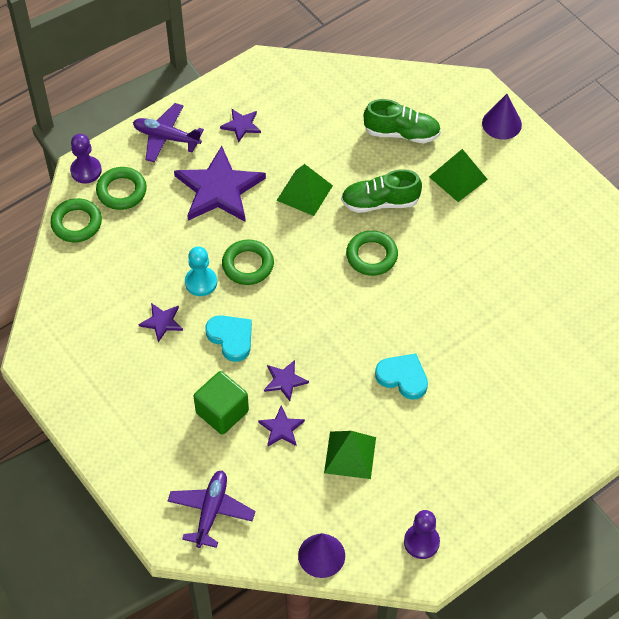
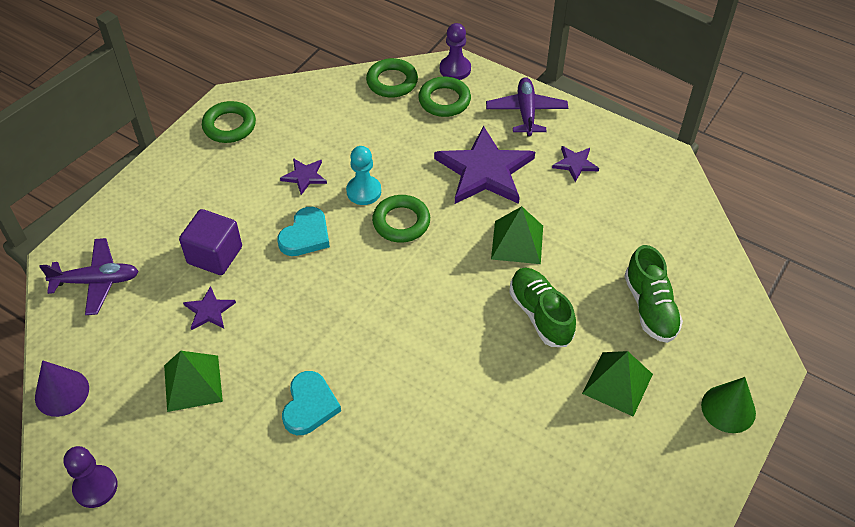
camera: 70 degrees right, 5 degrees down
green cube [194,371,249,435] -> purple cube [179,209,242,275]
purple star [264,360,309,401] -> none
green ring [346,230,398,276] -> green ring moved to [202,101,256,143]
purple cone [482,94,522,140] -> green cone [701,377,756,433]

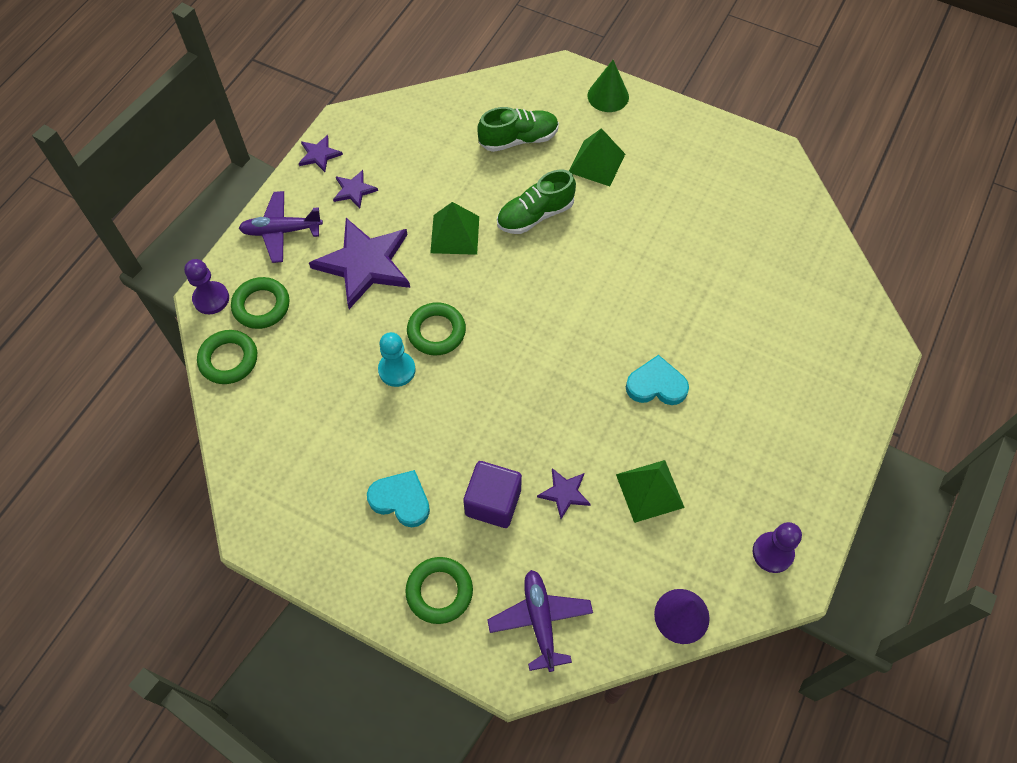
camera: 95 degrees left, 10 degrees up
green ring [202,101,256,143] -> green ring moved to [405,557,473,624]
turquoise heart [277,207,330,256] -> turquoise heart moved to [367,470,430,527]
purple star [280,158,327,195] -> purple star moved to [299,135,343,172]

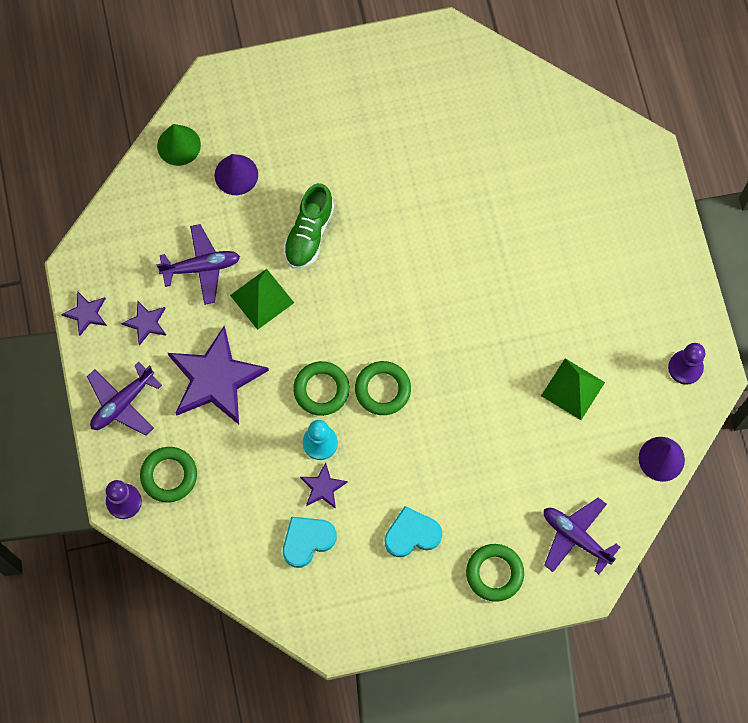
camera: 40 degrees left, 10 degrees up
green ring [197,330,257,384] -> green ring moved to [355,361,411,415]
purple cube [463,461,522,528] -> none
green shoe [477,107,559,152] -> purple cone [215,154,258,195]
purple star [537,468,591,519] -> purple star moved to [300,463,348,509]
green pyramid [569,128,625,186] -> none
green cone [587,60,629,112] -> green cone moved to [157,124,201,166]
turquoise heart [626,355,689,405] -> turquoise heart moved to [283,516,337,568]
none -> purple plane [157,224,240,305]

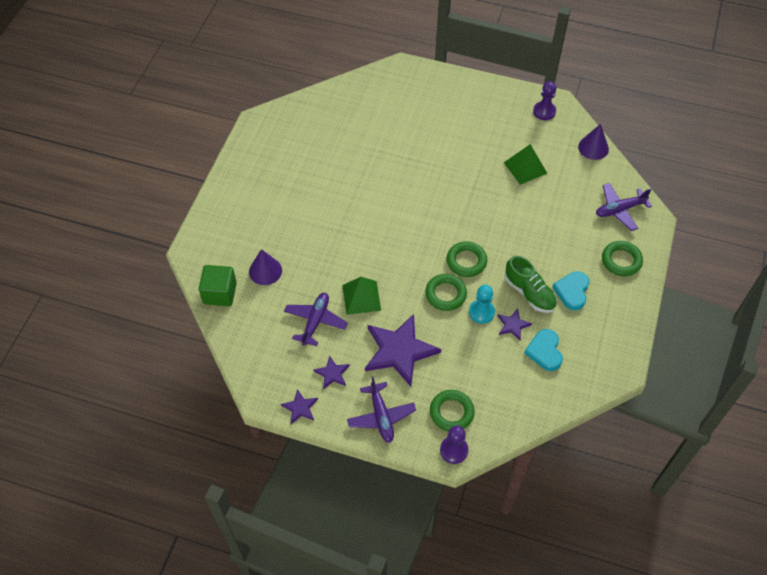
camera: 60 degrees left, 15 degrees down
green cone [157,124,201,166] -> green cube [199,265,237,306]
green shoe [283,183,334,269] -> green shoe moved to [505,256,557,313]

